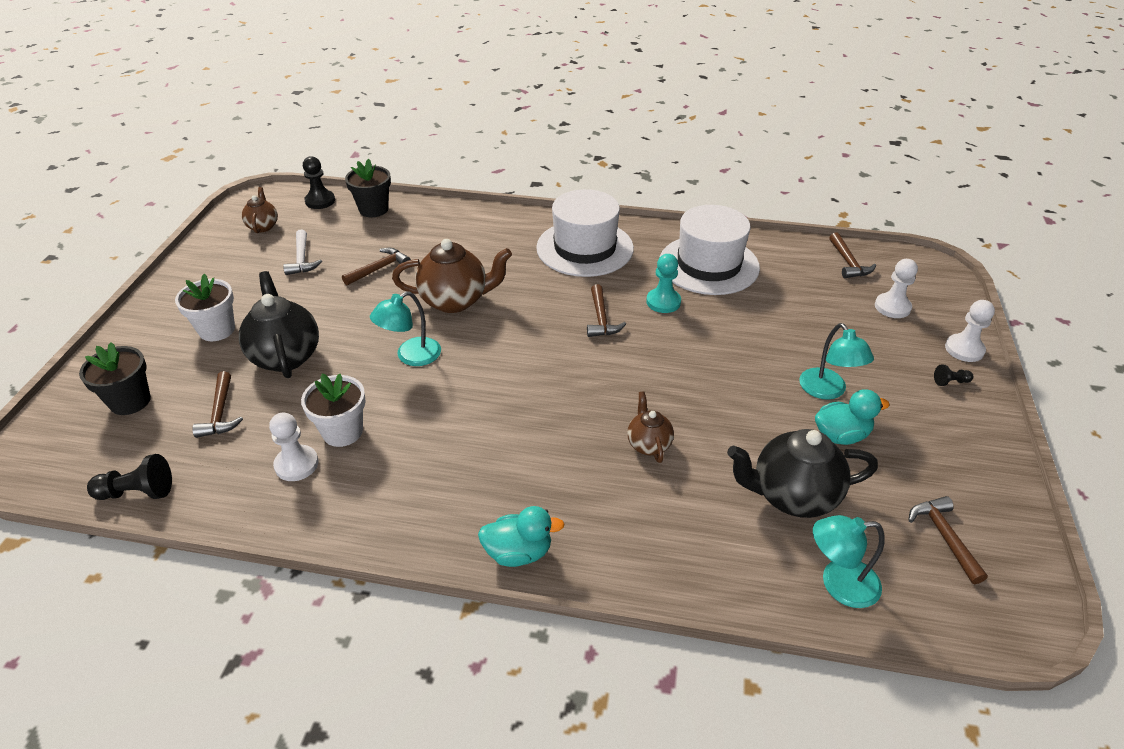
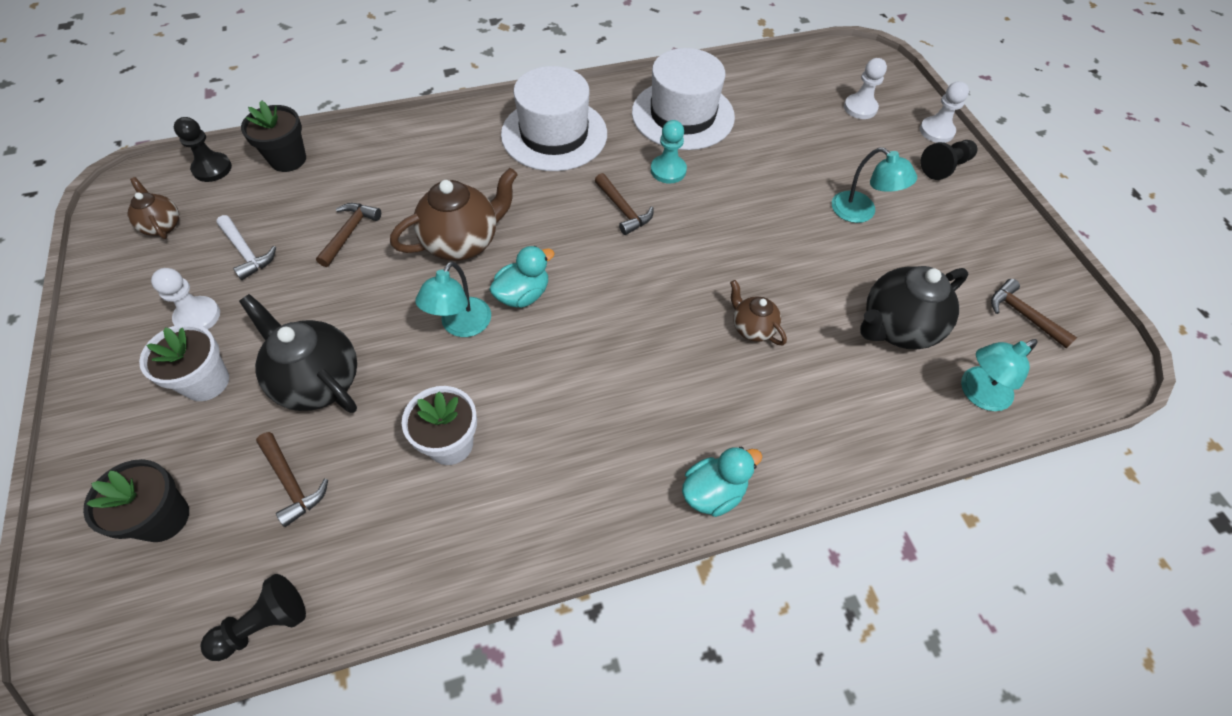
camera: 30 degrees left, 15 degrees up
white pawn [269,412,319,481] -> white pawn moved to [151,268,220,330]
turquoise duck [815,389,890,445] -> turquoise duck moved to [489,246,555,308]
brown hammer [829,232,876,278] -> none
black pawn [934,365,974,386] -> black pawn [921,140,977,180], size x1.80

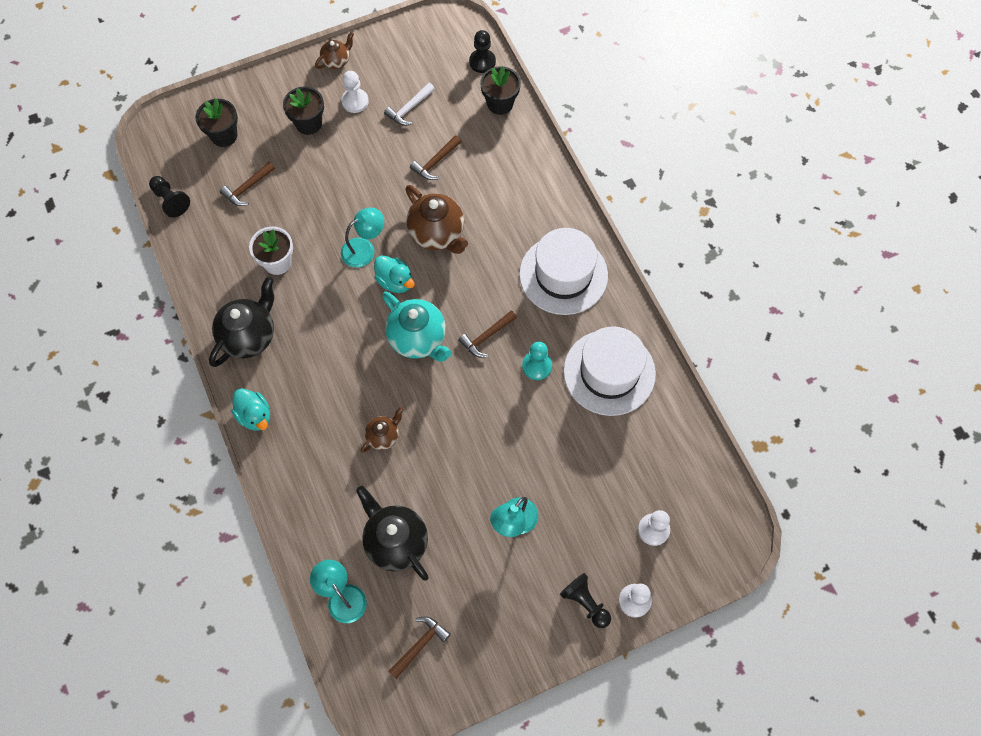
camera: 85 degrees right, 10 degrees up
brown teapot [128,177,179,239] -> brown teapot moved to [315,32,354,69]
white flower pot [139,324,229,401] -> black flower pot [283,86,324,135]
black teapot [239,294,357,413] -> black teapot moved to [209,277,274,367]
brown hammer [316,203,381,267] -> brown hammer turned 120 degrees clockwise [410,136,461,180]
turquoise lamp [415,261,491,337] -> turquoise lamp turned 135 degrees clockwise [341,208,384,268]
none -> turquoise teapot [382,292,452,362]

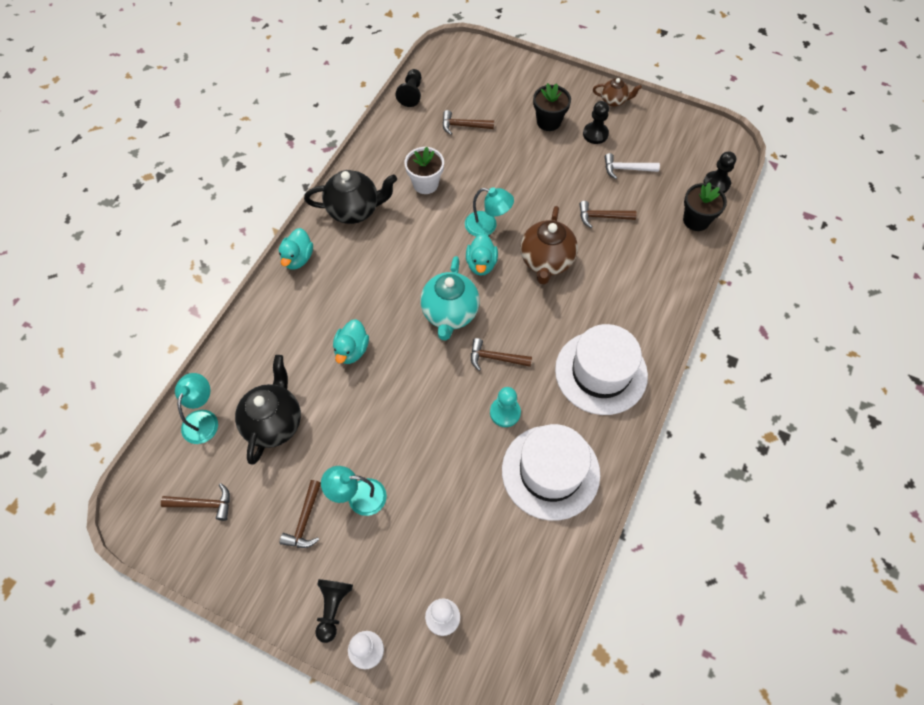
camera: 50 degrees right, 5 degrees down
black flower pot [195,99,238,147] -> none
white pawn [341,71,369,113] -> black pawn [583,101,609,144]
brown teapot [361,407,403,453] -> turquoise duck [333,319,369,364]
none -> brown hammer [280,480,321,548]

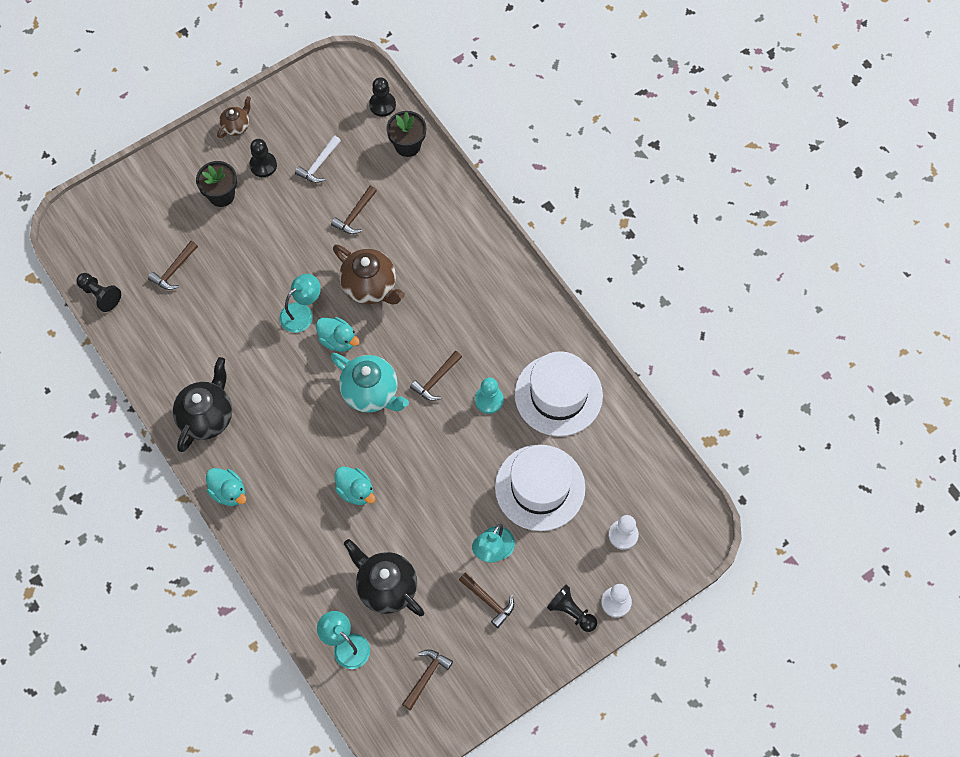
camera: 60 degrees left, 5 degrees up
white flower pot [404,147,444,194] -> none
white hat [555,324,648,415] -> white hat moved to [495,444,585,531]

